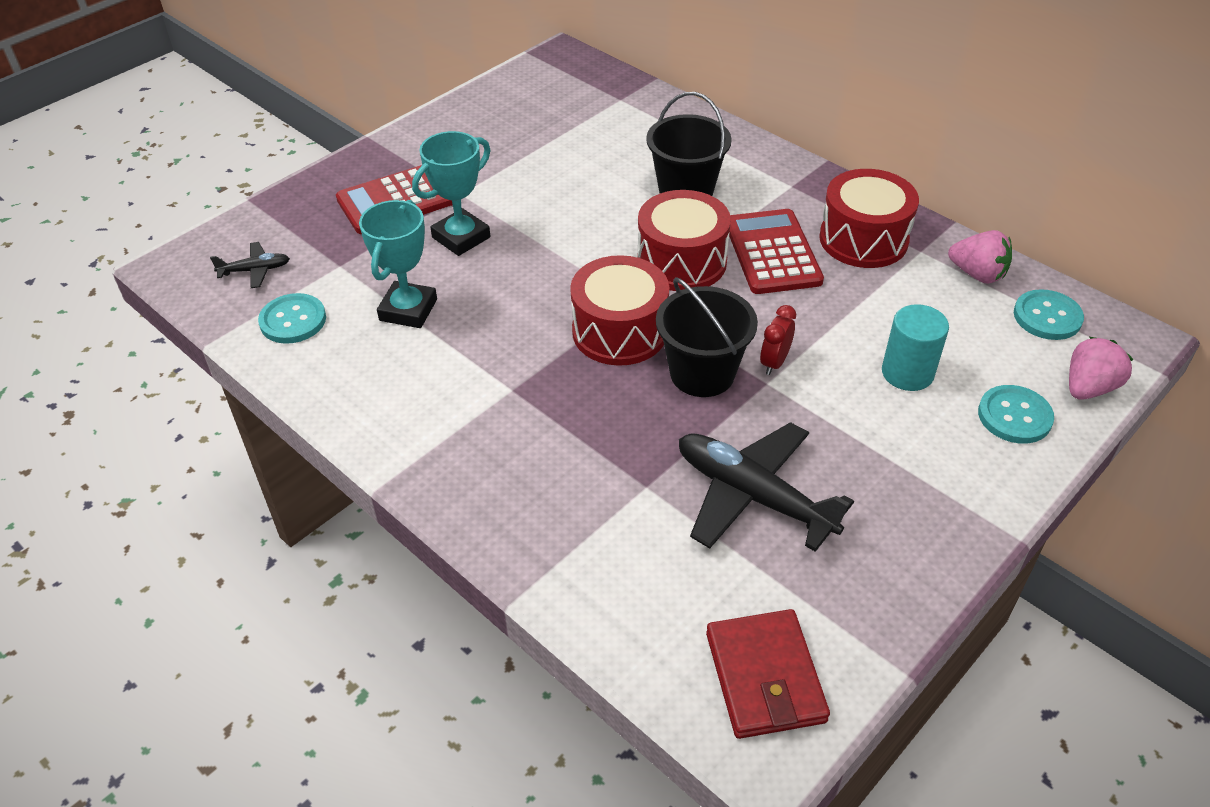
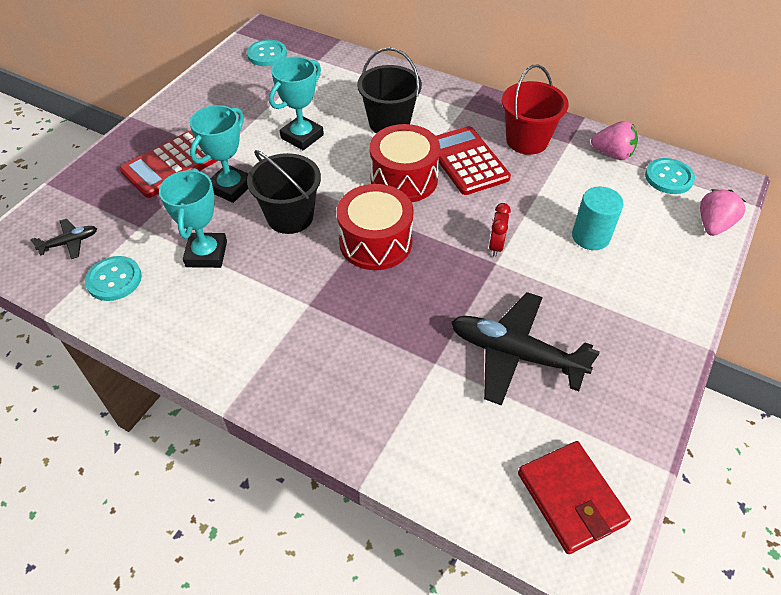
camera: 15 degrees left, 5 degrees up
black bucket [656,277,758,397] -> black bucket moved to [247,150,321,234]
red drum [819,169,919,268] -> red bucket [502,65,569,155]
turquoise button [978,385,1054,444] -> turquoise button moved to [247,40,287,66]
none -> turquoise trophy [269,56,324,150]

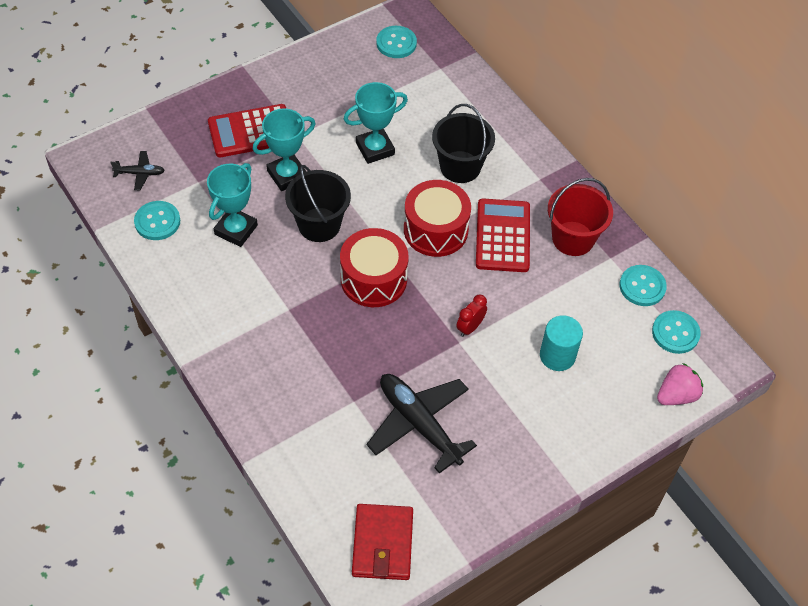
camera: 25 degrees right, 5 degrees up
pink strawberry [591,121,638,160] -> turquoise button [620,265,667,306]

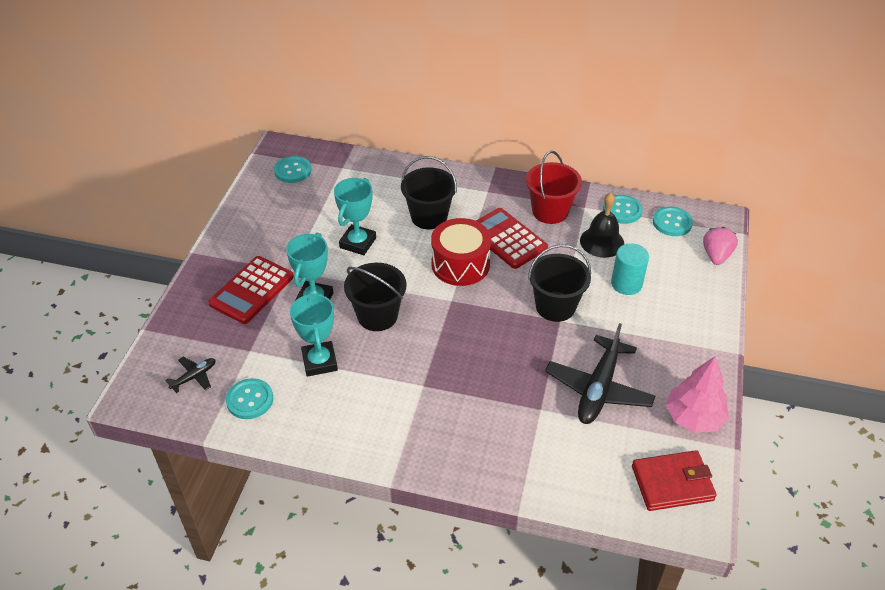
camera: 40 degrees left, 10 degrees down
red drum [340,228,409,307] -> none
red wallet [352,504,413,580] -> red wallet turned 60 degrees counterclockwise [632,450,717,511]
black plane [367,374,477,474] -> black plane turned 75 degrees counterclockwise [545,323,655,424]
red clock [456,295,487,337] -> black bucket [528,244,591,322]
none -> black bell [580,193,624,258]
none -> pink tree [666,356,729,433]

